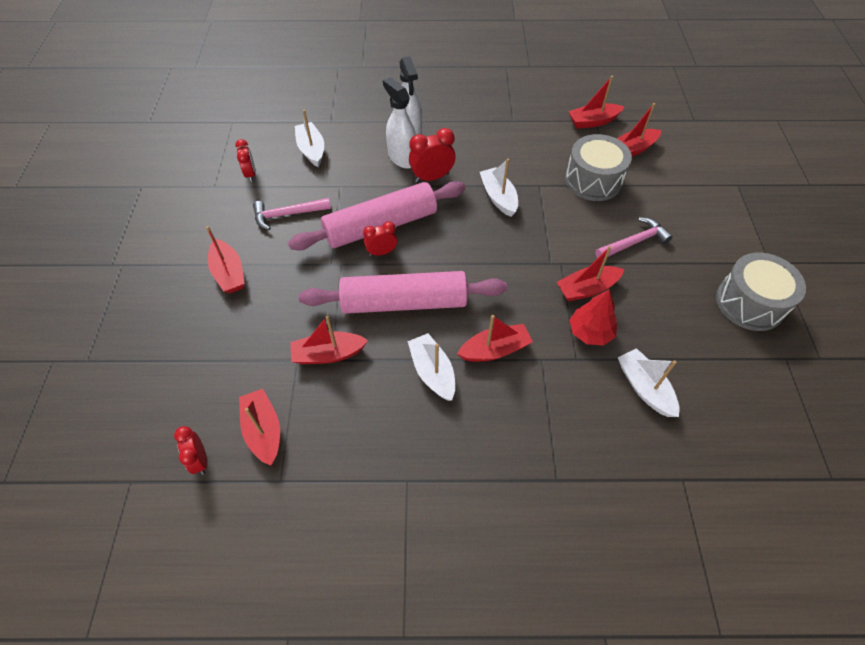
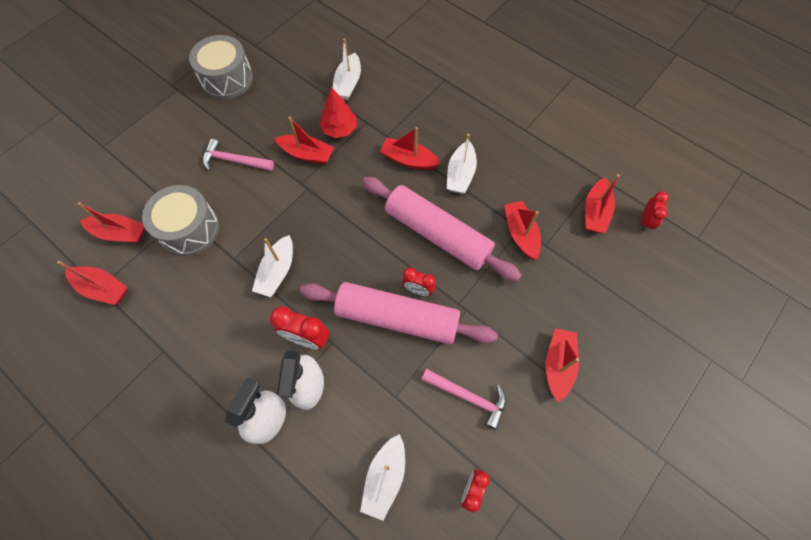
camera: 140 degrees left, 10 degrees up
red boat [290,315,368,364] -> red boat turned 135 degrees counterclockwise [504,201,541,260]

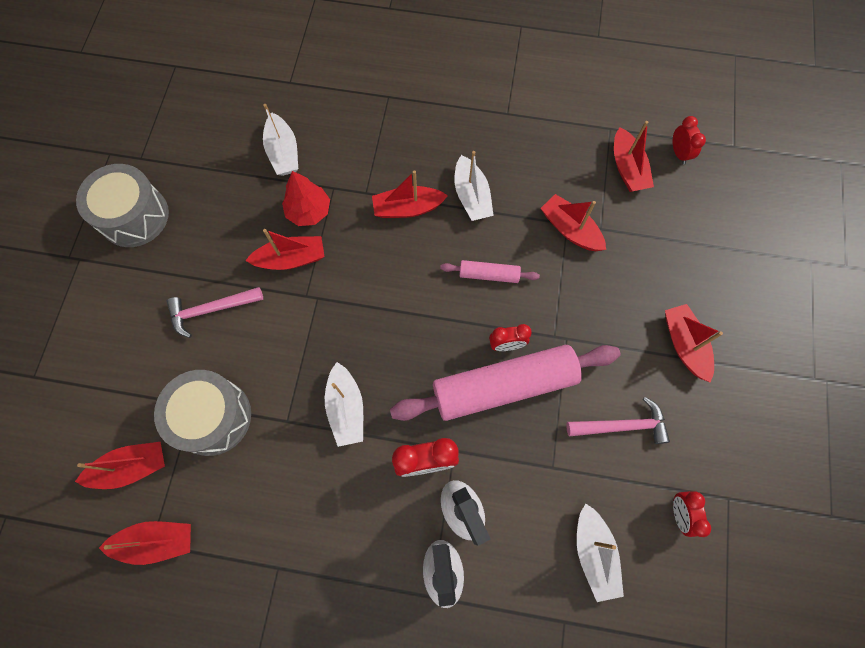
camera: 30 degrees left, 5 degrees up
pink rolling pin [362,177,522,282] -> pink rolling pin [440,260,540,283], size x0.45

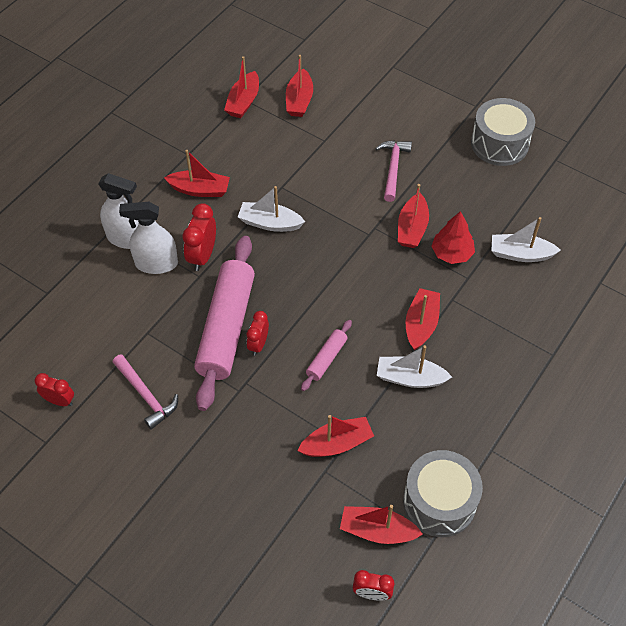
camera: 115 degrees right, 15 degrees down
grey drum [154,370,251,456] -> grey drum moved to [403,450,483,537]
pink hammer [567,397,670,444] -> pink hammer turned 60 degrees counterclockwise [113,354,178,429]
white boat [577,504,624,602] -> none
red boat [665,304,723,383] -> red boat moved to [164,150,230,197]

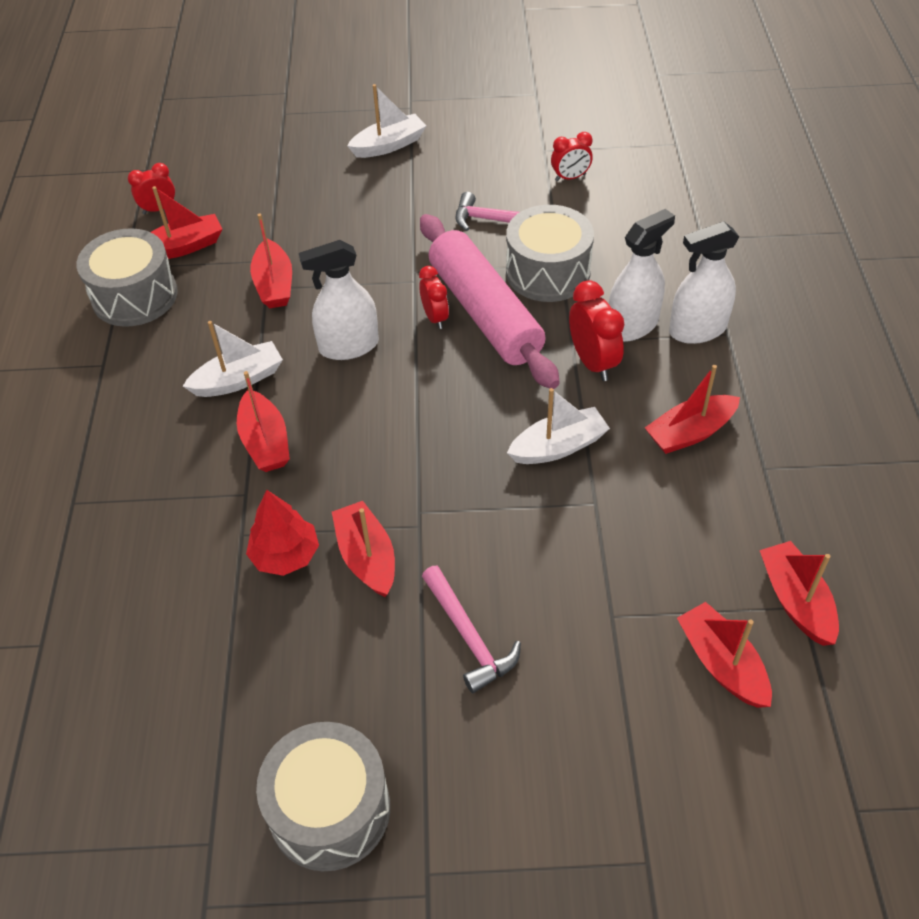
camera: 145 degrees right, 5 degrees down
red boat [297,415,374,457] -> red boat turned 45 degrees counterclockwise [250,213,292,308]
pink rolling pin [301,320,352,391] -> white spray bottle [299,240,379,360]
white boat [492,217,561,262] -> white boat moved to [347,84,426,158]
none -> grey drum [506,205,594,302]

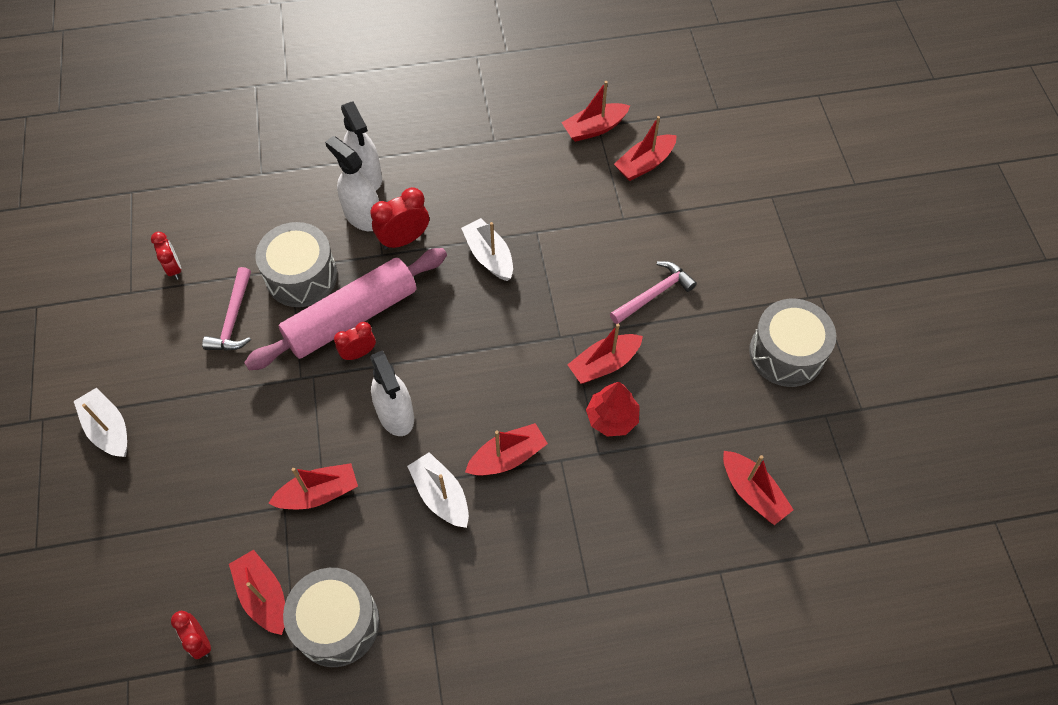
camera: 100 degrees left, 10 degrees up
red boat [645,365,740,454] -> red boat moved to [723,451,794,525]

